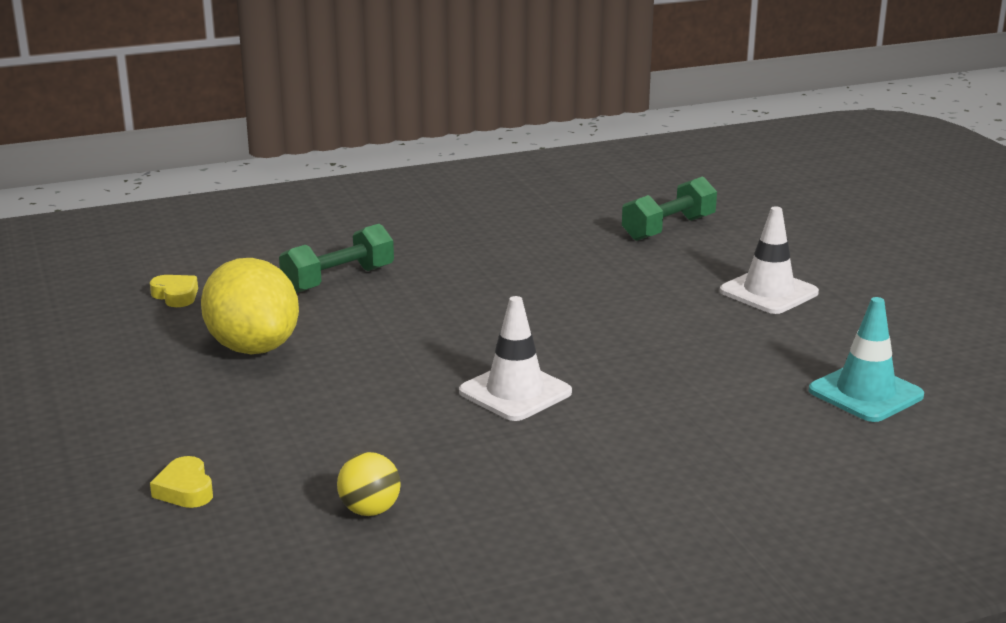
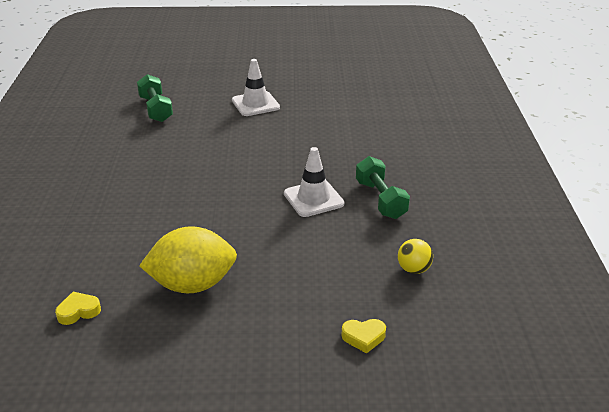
camera: 70 degrees left, 10 degrees up
green dumbbell [279,224,394,293] -> green dumbbell moved to [356,156,410,219]
turquoise traffic cone [808,297,924,422] -> none

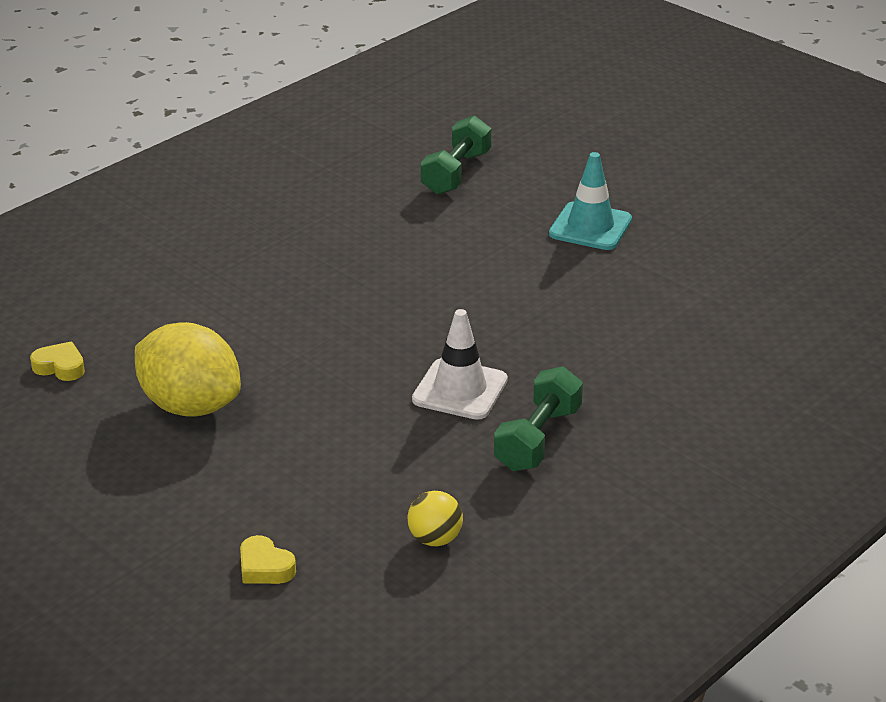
camera: 45 degrees right, 0 degrees up
white traffic cone [232,59,280,116] -> turquoise traffic cone [549,152,632,250]

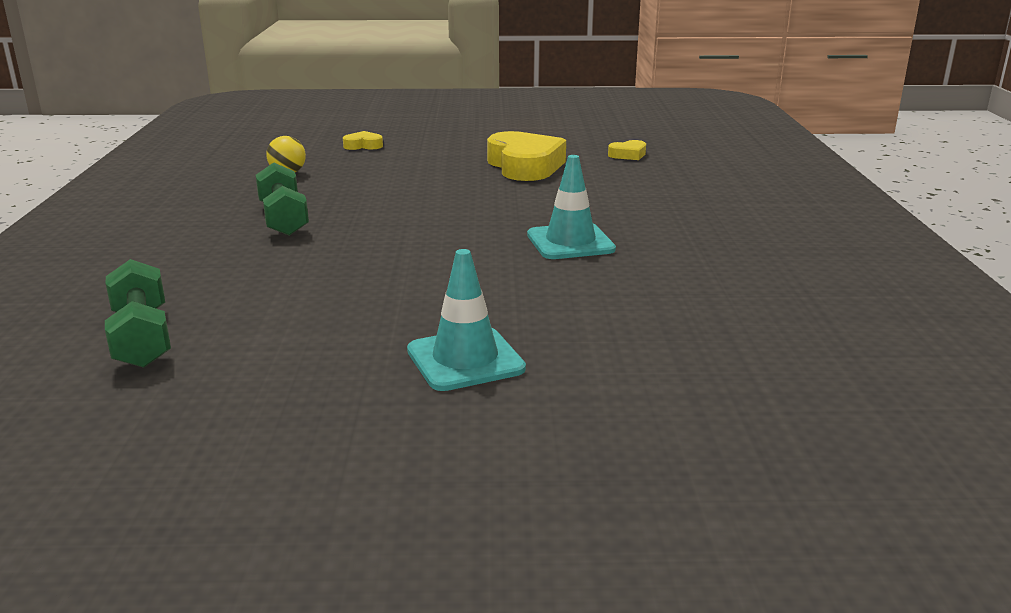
camera: 135 degrees right, 10 degrees down
yellow lemon [135,322,241,417] -> yellow heart [487,131,566,181]
white traffic cone [412,309,508,420] -> none
green dumbbell [421,115,491,195] -> green dumbbell moved to [105,259,171,368]
none -> turquoise traffic cone [527,155,616,259]

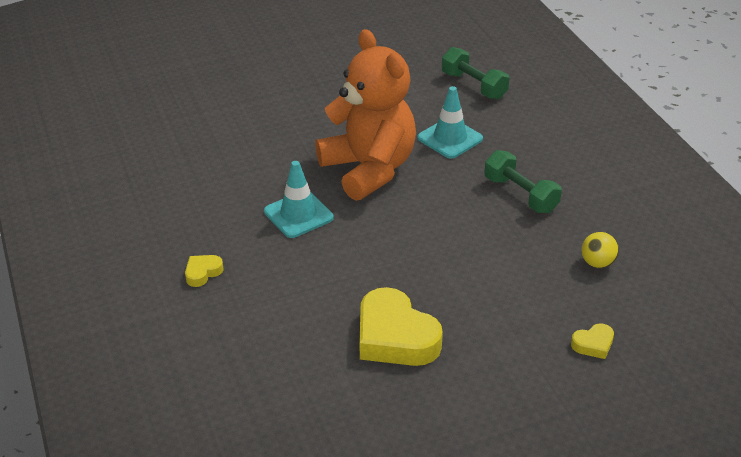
camera: 160 degrees right, 15 degrees up
turquoise traffic cone [407,249,526,391] -> turquoise traffic cone moved to [418,86,483,158]
yellow heart [608,140,646,160] -> yellow heart moved to [185,255,224,287]
none -> orange teddy bear [315,29,416,201]

